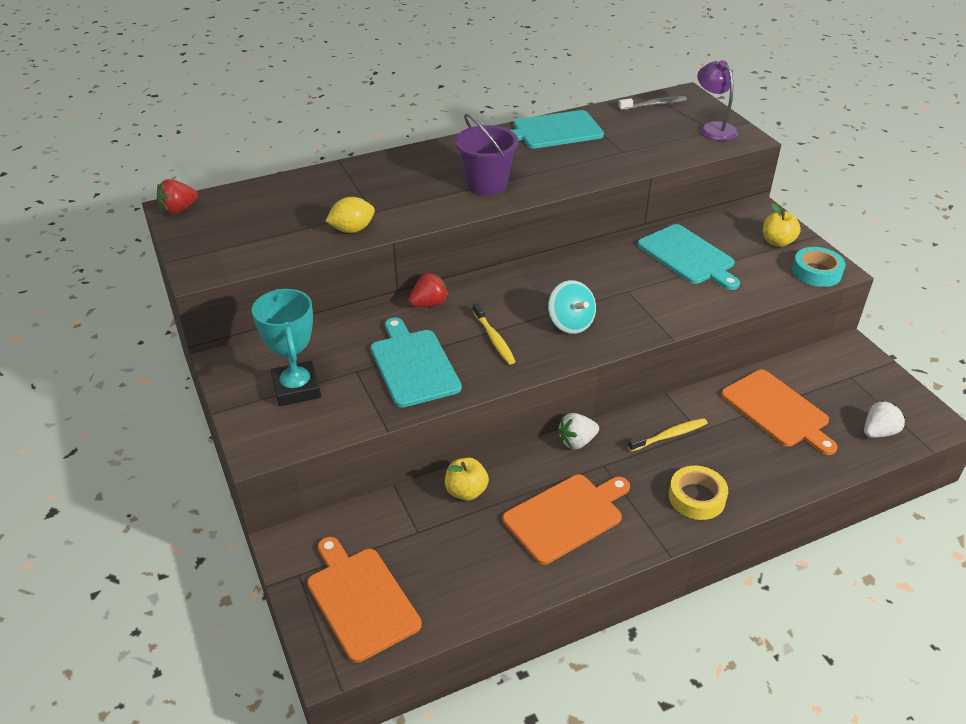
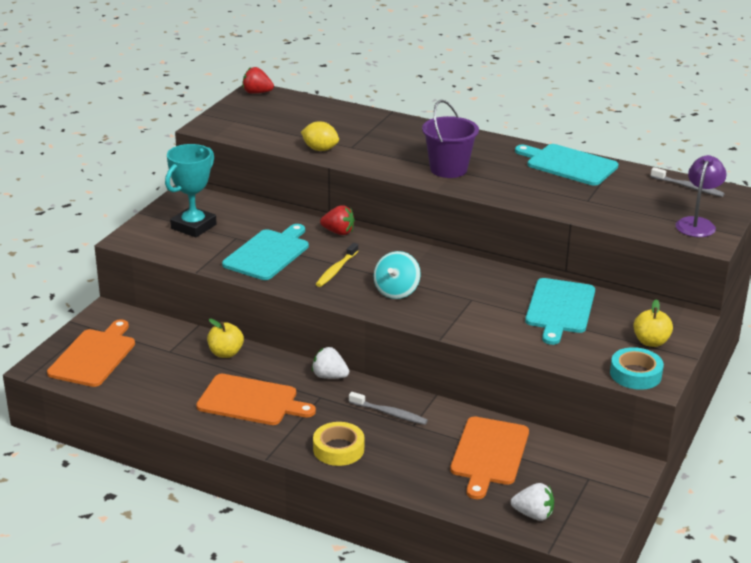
camera: 50 degrees right, 10 degrees down
yellow toothbrush [628,418,708,452] -> grey toothbrush [349,392,428,425]

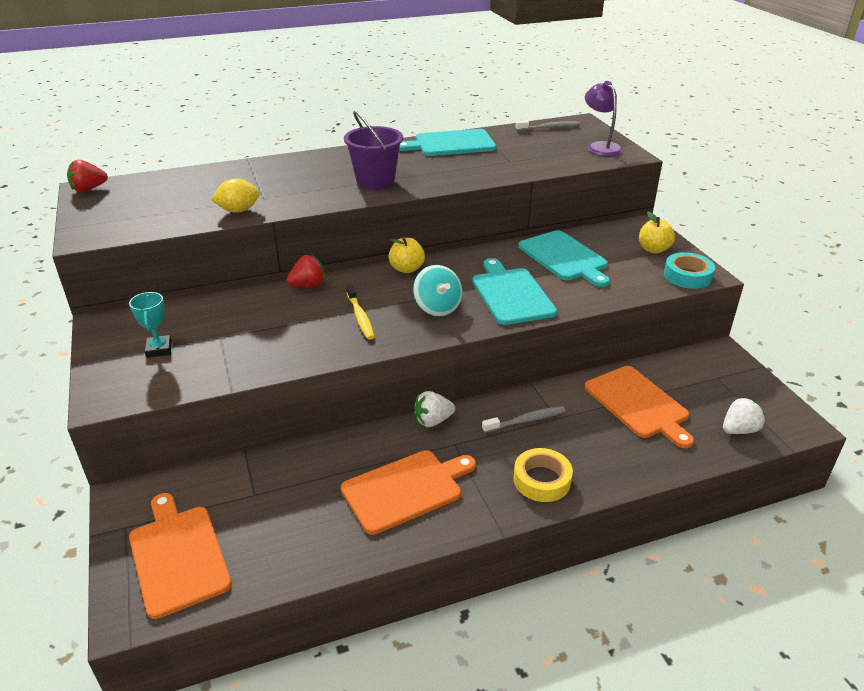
camera: 45 degrees left, 5 degrees up
turquoise trophy [165,144,217,237] -> turquoise trophy [129,292,172,358], size x0.58
yellow apple [207,319,244,358] -> yellow apple moved to [389,237,425,273]
turquoise cutting board [222,224,309,280] -> turquoise cutting board moved to [472,258,557,325]

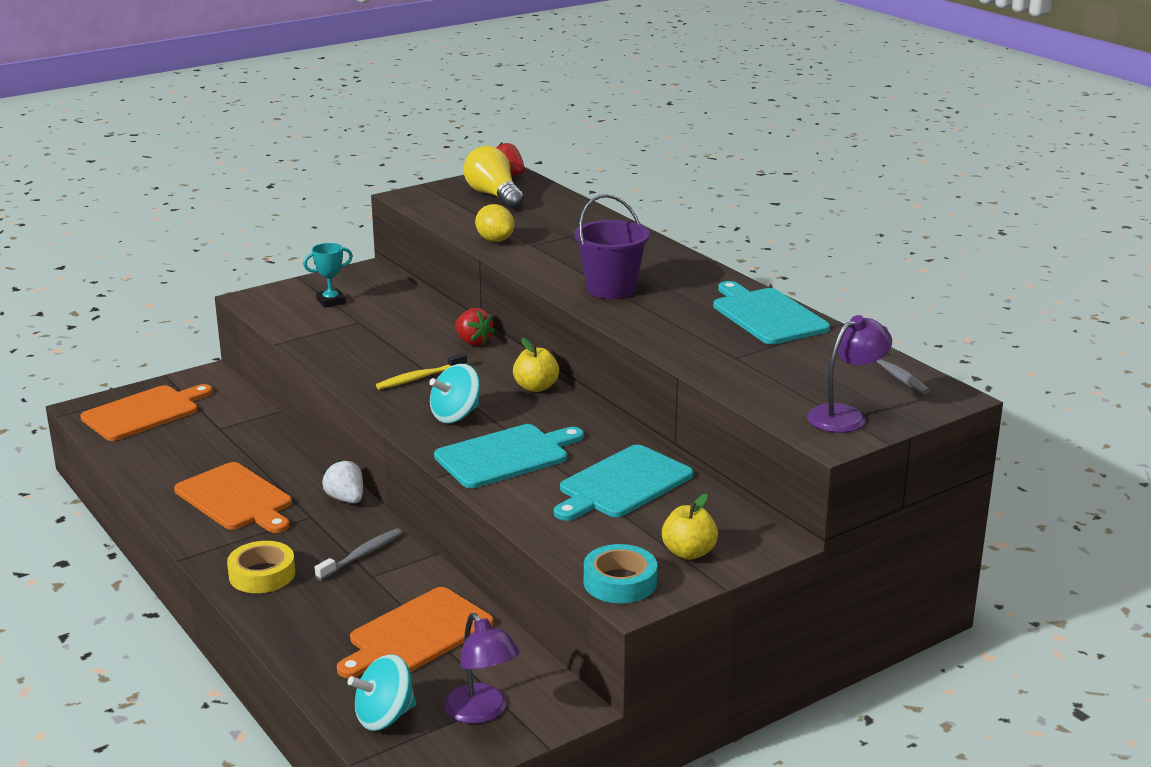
camera: 75 degrees right, 10 degrees down
grey toothbrush [482,406,566,433] -> grey toothbrush turned 105 degrees counterclockwise [315,529,402,580]
white strawberry [723,397,766,434] -> turquoise spinning top [348,654,416,731]
none -> purple lamp [444,613,520,724]
none -> yellow light bulb [463,146,524,209]

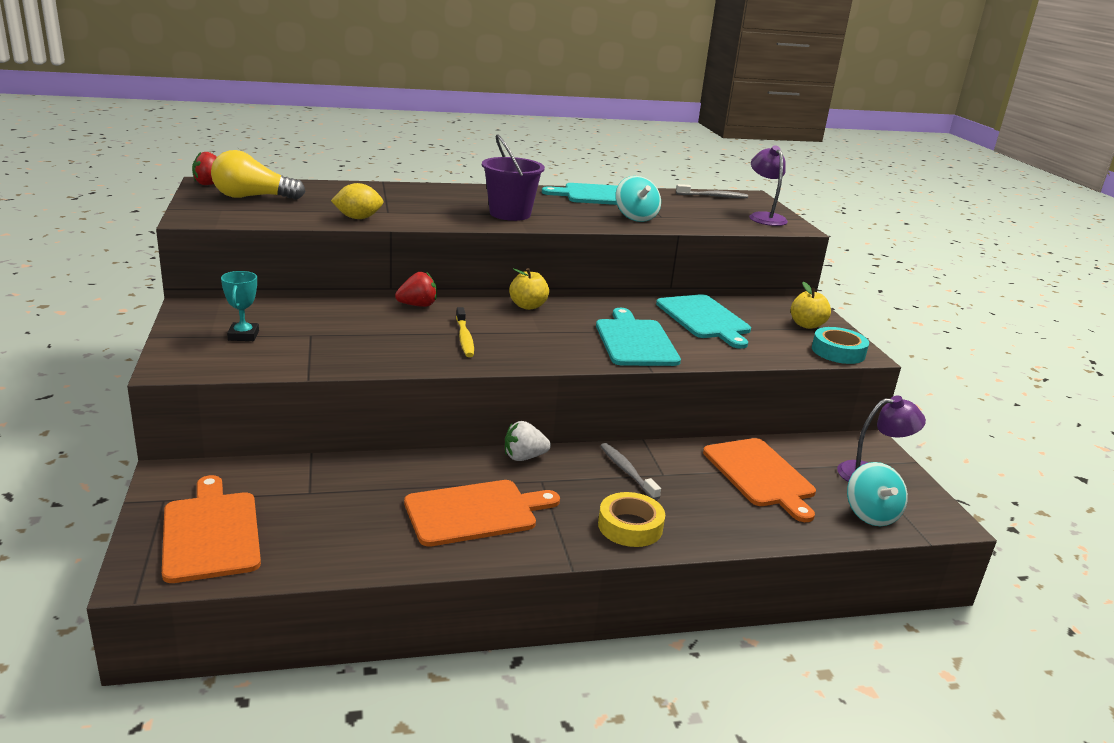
camera: 70 degrees left, 0 degrees up
turquoise spinning top [429,364,480,423] -> turquoise spinning top moved to [615,176,661,222]

